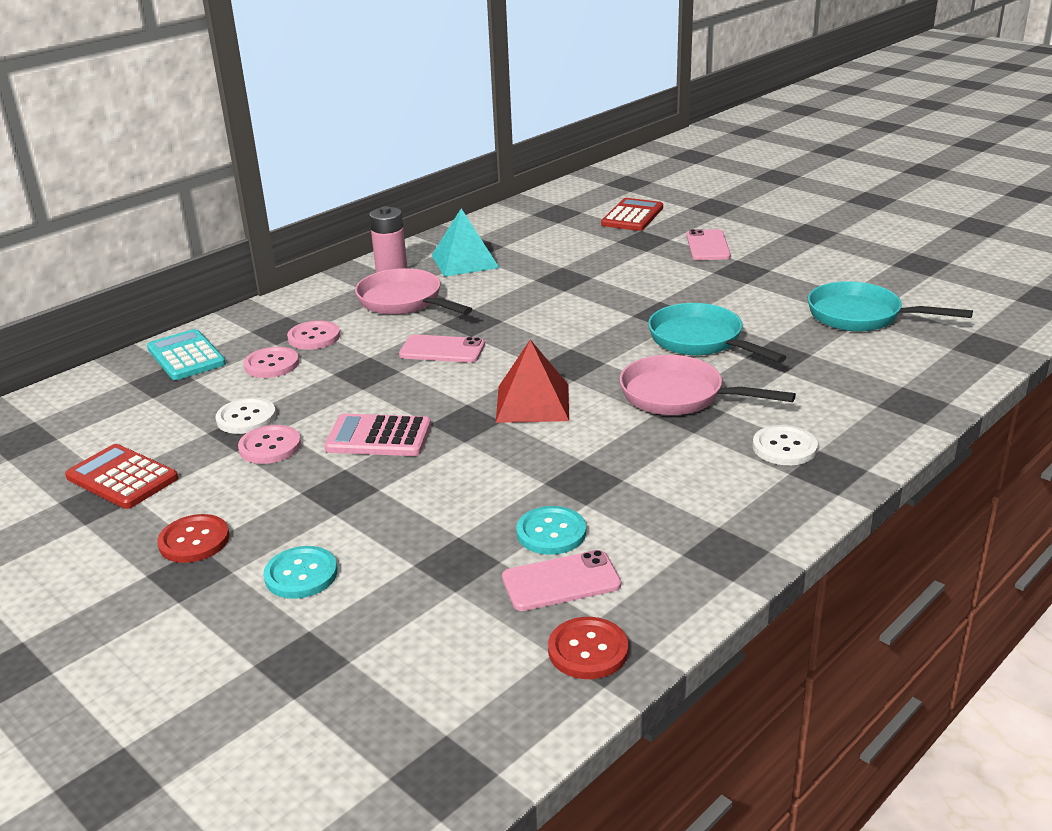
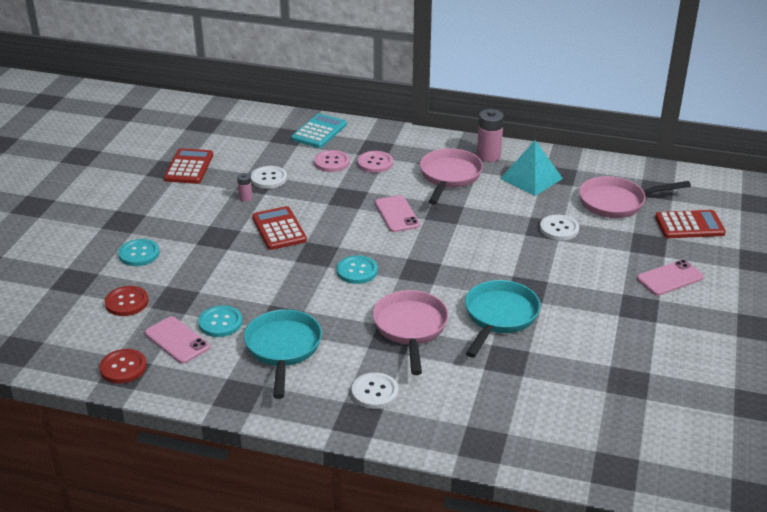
camera: 60 degrees right, 5 degrees up
red button [157,514,230,563] -> red button moved to [105,286,149,316]
pink button [238,425,301,464] -> pink battery [237,173,252,202]
pink calculator [324,414,431,456] -> red calculator [252,206,307,250]
red pyramid [496,340,569,423] -> turquoise button [337,255,378,284]
turquoise pan [808,281,973,331] -> turquoise pan moved to [244,309,322,399]
none -> white button [540,214,579,240]
none -> pink pan [579,176,691,218]

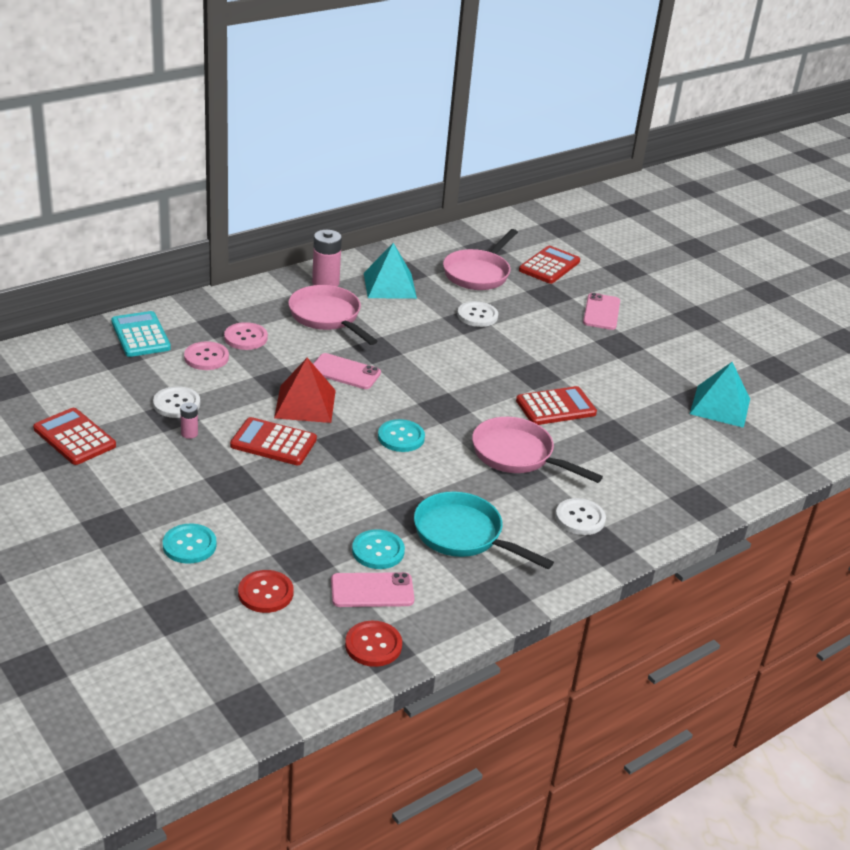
camera: 55 degrees left, 0 degrees up
turquoise pan [465,280,540,358] -> red calculator [516,386,597,425]
none -> red pyramid [274,358,336,423]
none -> turquoise pyramid [690,362,750,428]

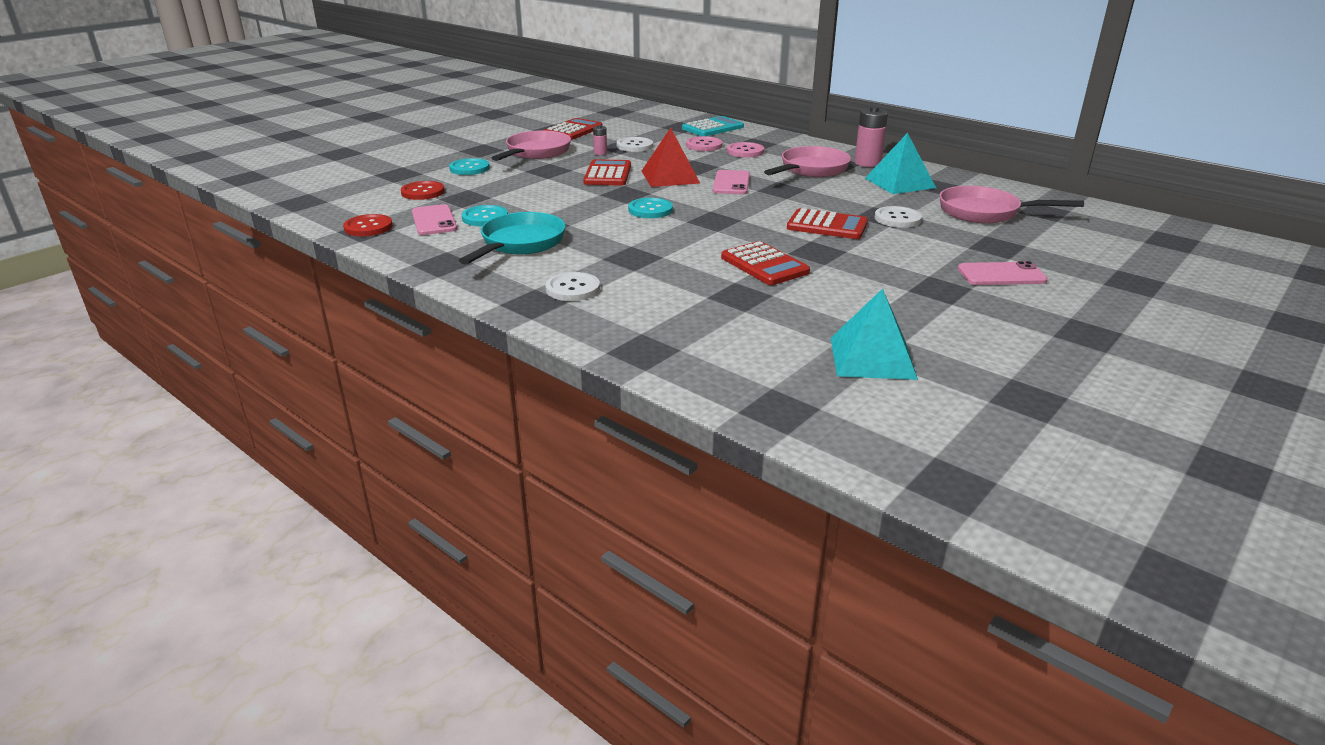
camera: 80 degrees right, 5 degrees down
pink pan [472,417,603,483] -> pink pan moved to [492,130,571,161]
red calculator [519,246,580,284] -> red calculator moved to [787,208,868,239]

